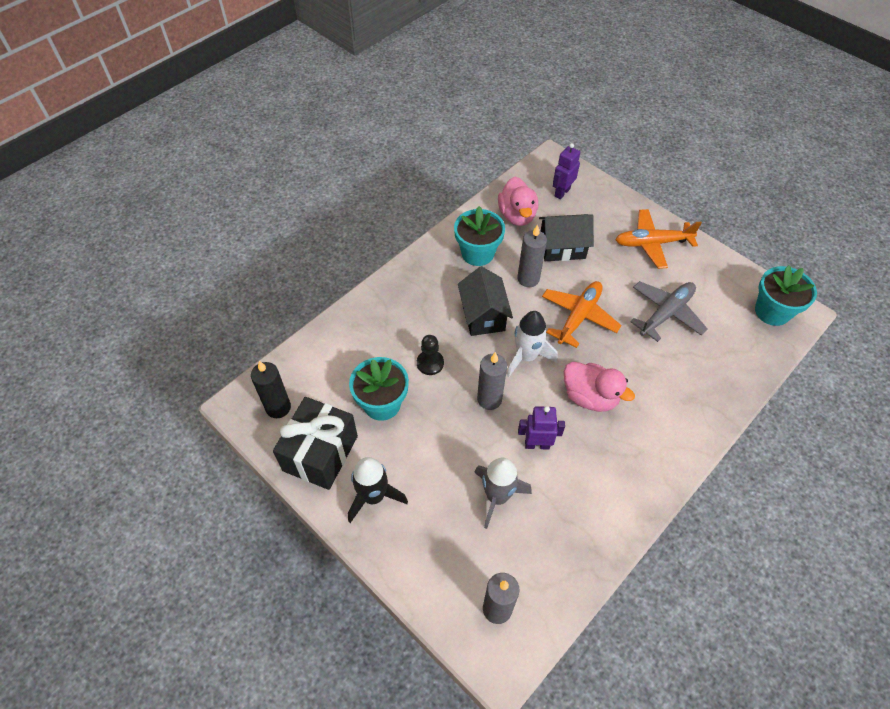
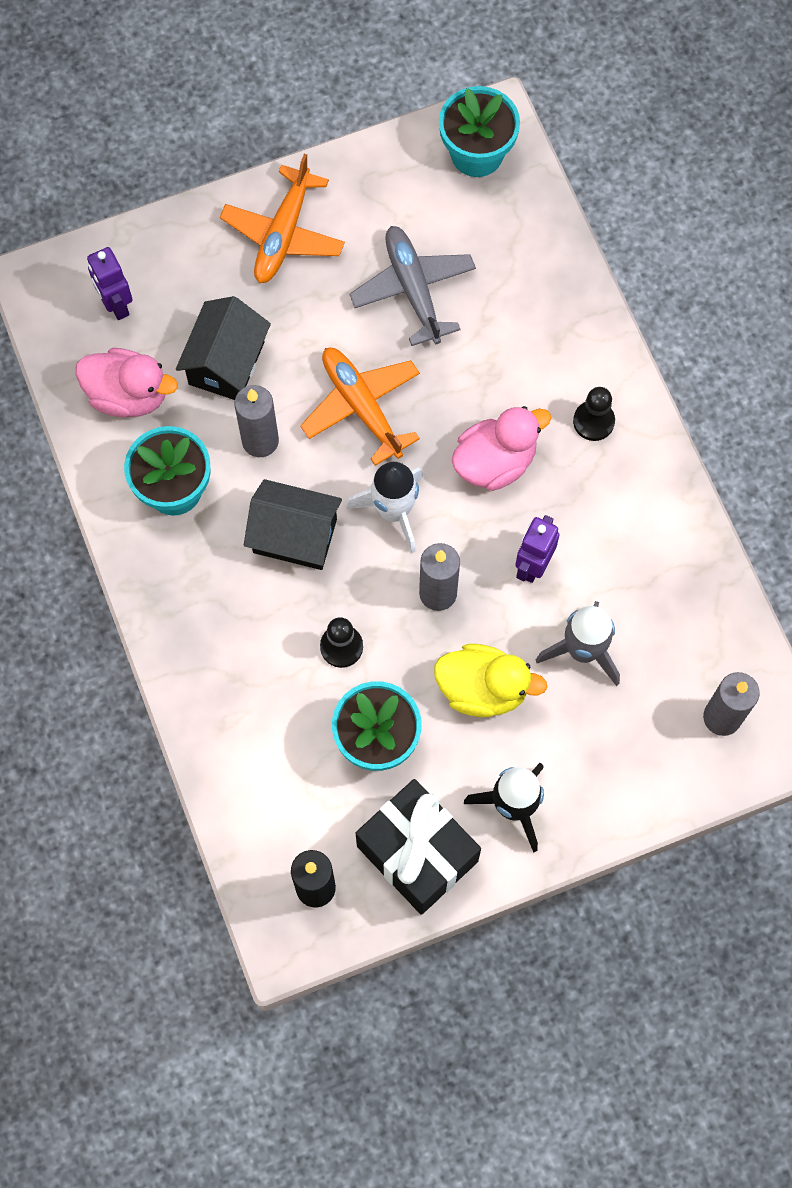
camera: 65 degrees left, 15 degrees up
none -> yellow duck [434,644,547,717]
none -> black pawn [573,387,615,441]

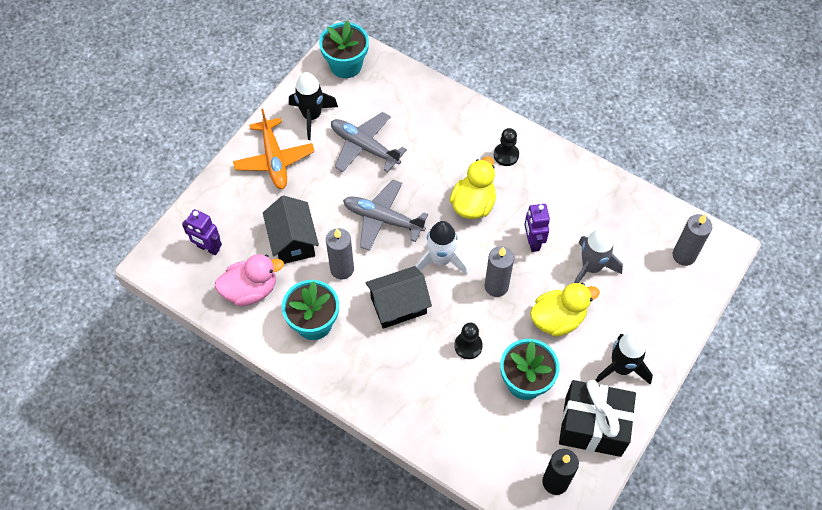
camera: 35 degrees left, 10 degrees down
orange plane [300,348,420,466] -> grey plane [343,180,428,251]
pink duck [451,406,551,491] -> yellow duck [449,157,496,219]
none -> black rocket [289,72,338,140]

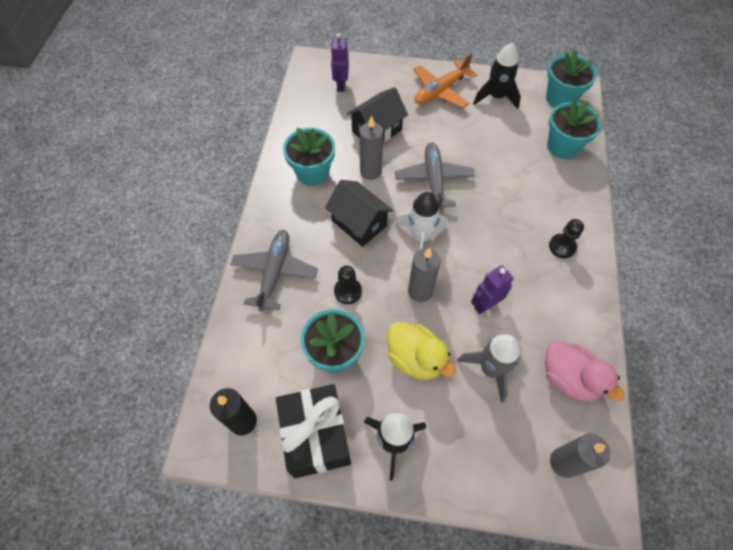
camera: 65 degrees right, 0 degrees up
pink duck [215,254,284,306] -> pink duck moved to [545,341,625,402]
grey plane [331,112,407,172] -> grey plane moved to [230,230,318,312]
yellow duck [449,157,496,219] -> none
none -> turquoise flower pot [547,99,602,159]

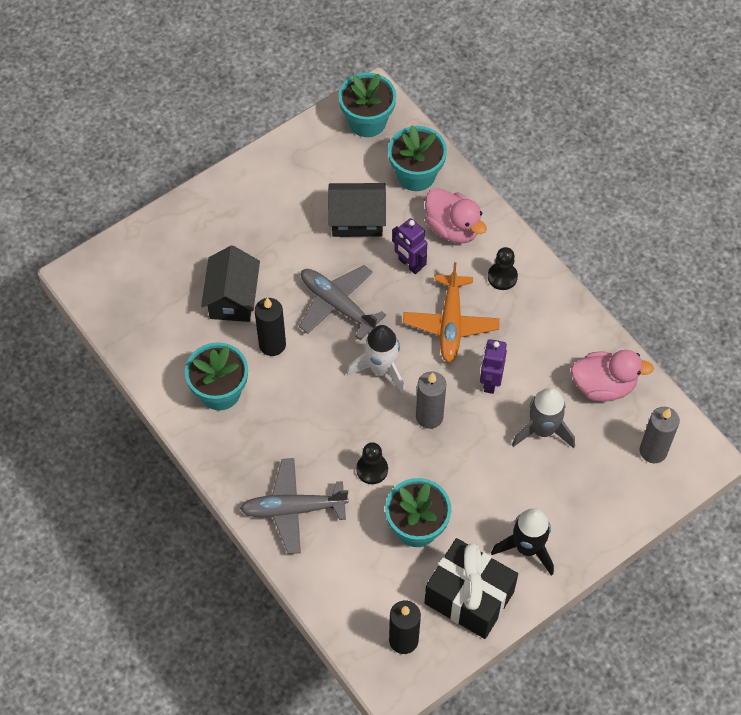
camera: 45 degrees left, 0 degrees up
grey plane [230,230,318,312] -> grey plane turned 60 degrees counterclockwise [240,458,349,554]
black house [325,180,393,247] -> black house moved to [328,183,386,237]
purple robot [331,33,349,92] -> purple robot moved to [392,218,427,274]
grey candle [359,115,383,180] -> black candle [255,298,286,356]
yellow duck [387,322,456,380] -> none
orange plane [413,53,477,108] -> orange plane moved to [403,262,500,363]
black rocket [473,43,521,109] -> none
none -> pink duck [425,188,487,244]

